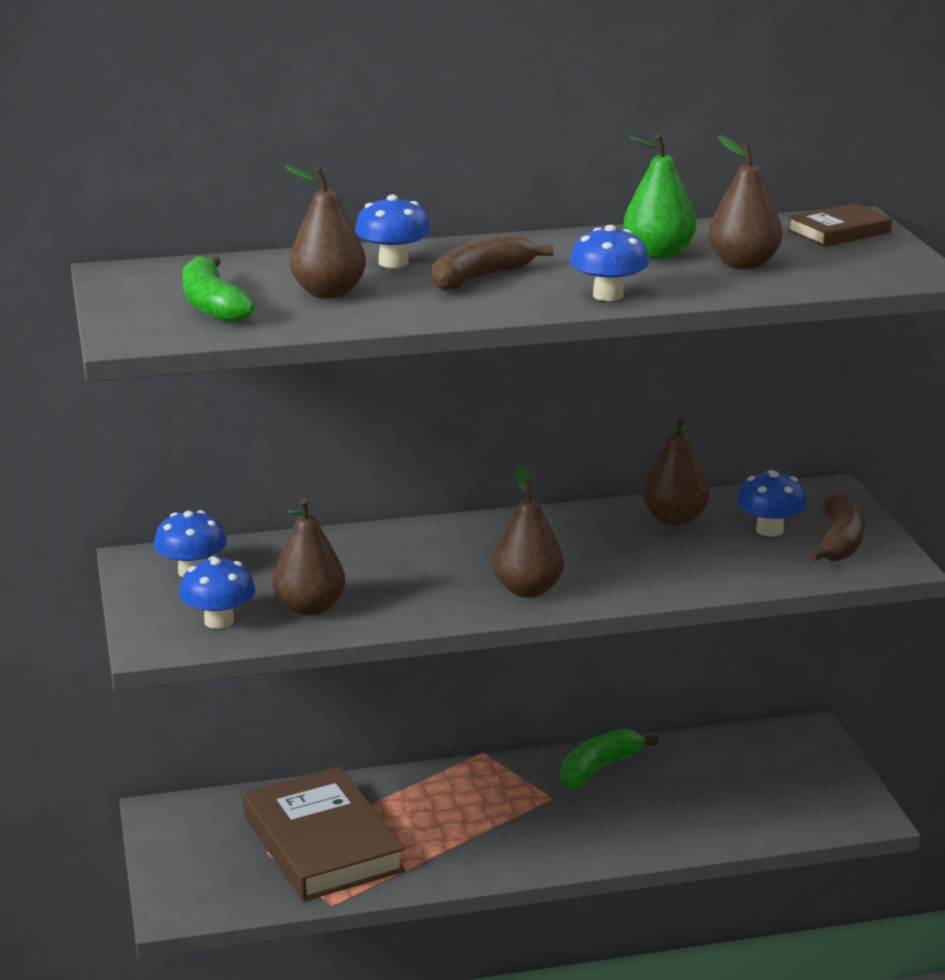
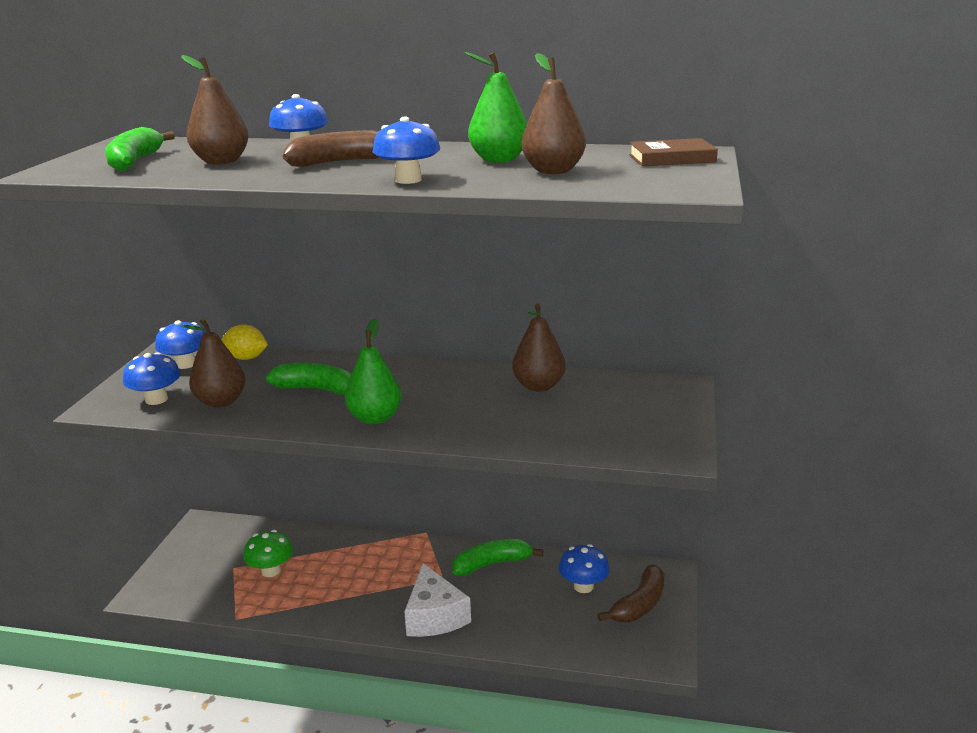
camera: 25 degrees right, 0 degrees up
brown book [243,766,405,901] -> green mushroom [243,530,293,577]
brown pear [492,465,564,598] -> green pear [345,319,402,424]
blue mushroom [737,470,807,537] -> blue mushroom moved to [559,544,610,593]
brown banana [809,492,865,562] -> brown banana moved to [597,564,664,622]
none -> yellow lemon [222,324,268,360]
none -> green banana [266,363,352,394]
none -> white cheese [404,563,471,637]

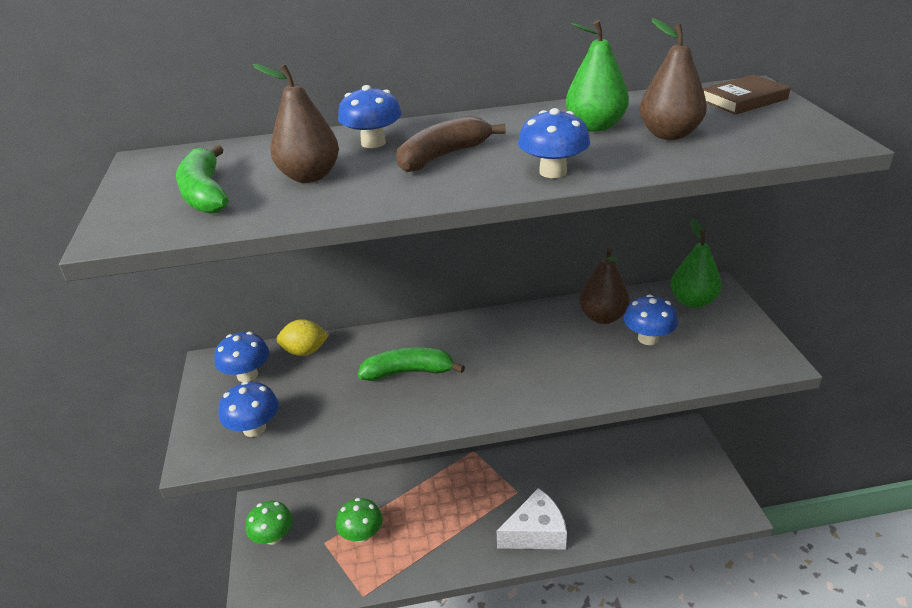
camera: 20 degrees left, 10 degrees up
brown pear [181,319,246,408] -> none
green pear [345,319,402,424] -> green pear moved to [671,219,722,308]
white cheese [404,563,471,637] -> white cheese turned 75 degrees counterclockwise [497,488,567,549]
green banana [452,539,544,576] -> none
blue mushroom [559,544,610,593] -> blue mushroom moved to [624,295,678,345]
brown banana [597,564,664,622] -> none
none -> green mushroom [246,501,293,545]

